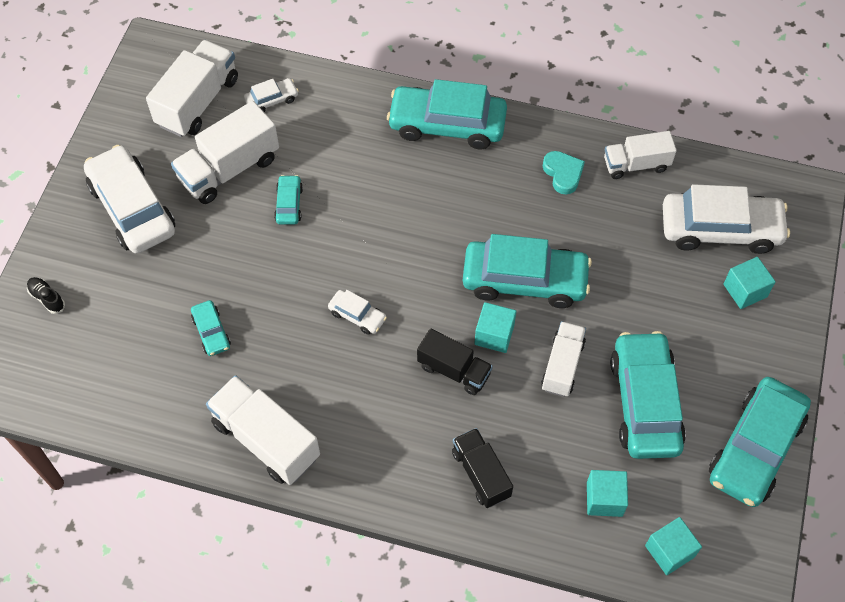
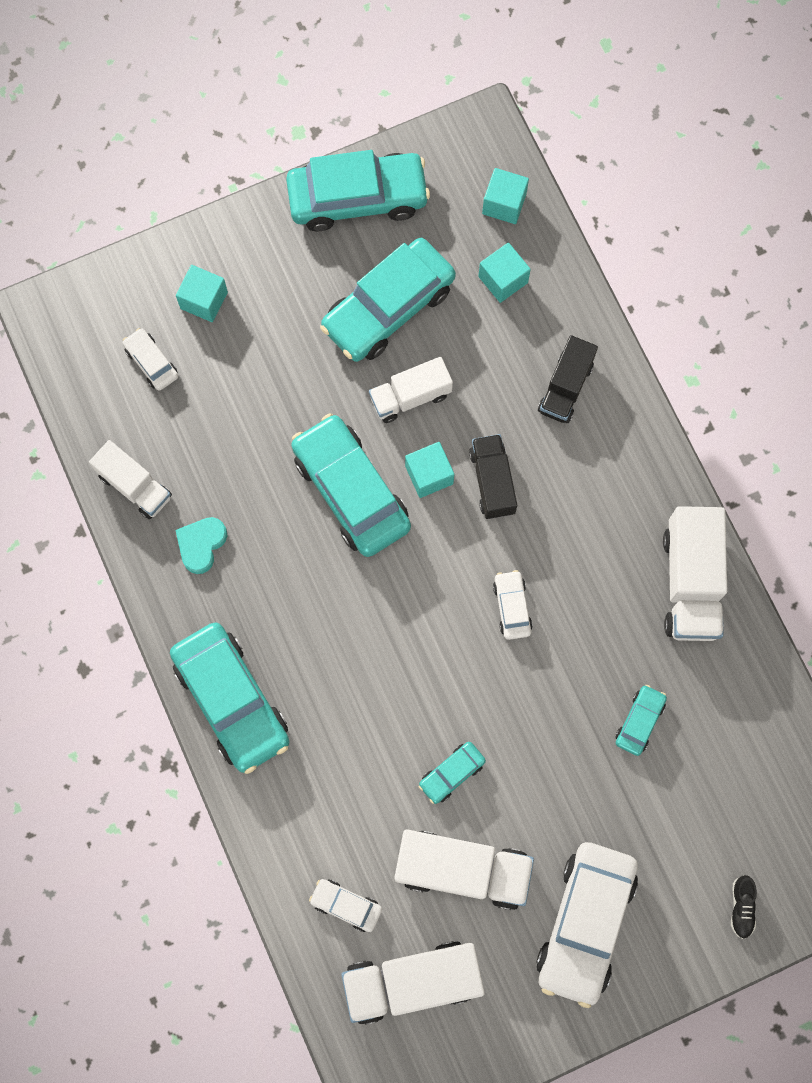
camera: 130 degrees left, 15 degrees up
white car [663,184,790,254] -> white car [123,328,178,391], size x0.46

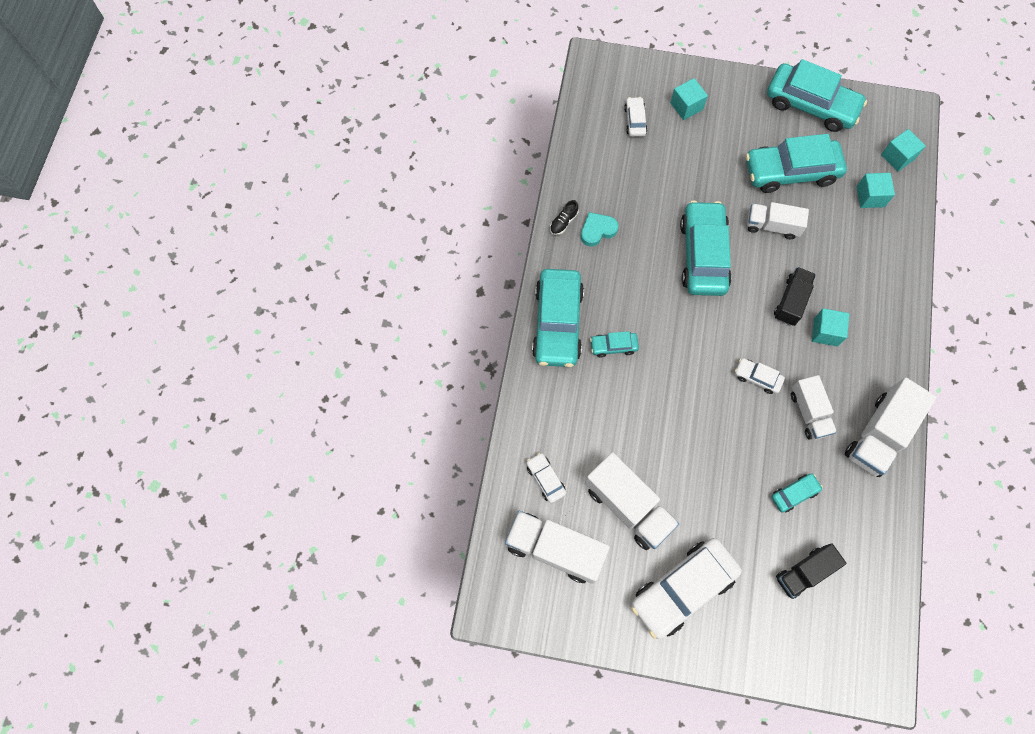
camera: 35 degrees right, 5 degrees down
white truck [89,440,172,520] -> white truck moved to [791,375,837,440]
turquoise cube [405,442,454,498] -> turquoise cube moved to [812,308,849,346]
turquoise car [419,742,486,804] -> turquoise car moved to [590,331,639,357]
white car [493,570,533,640] -> white car turned 90 degrees counterclockwise [735,358,785,394]
black truck [538,335,598,423] -> black truck moved to [776,543,847,599]
black shoe [731,875,757,939] -> black shoe moved to [550,200,579,235]

